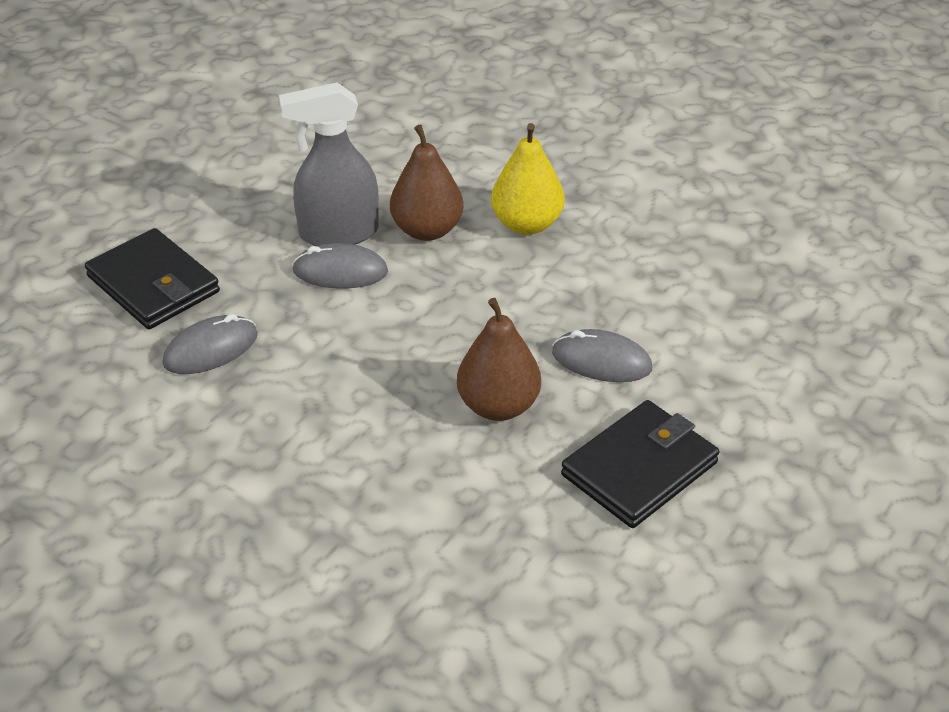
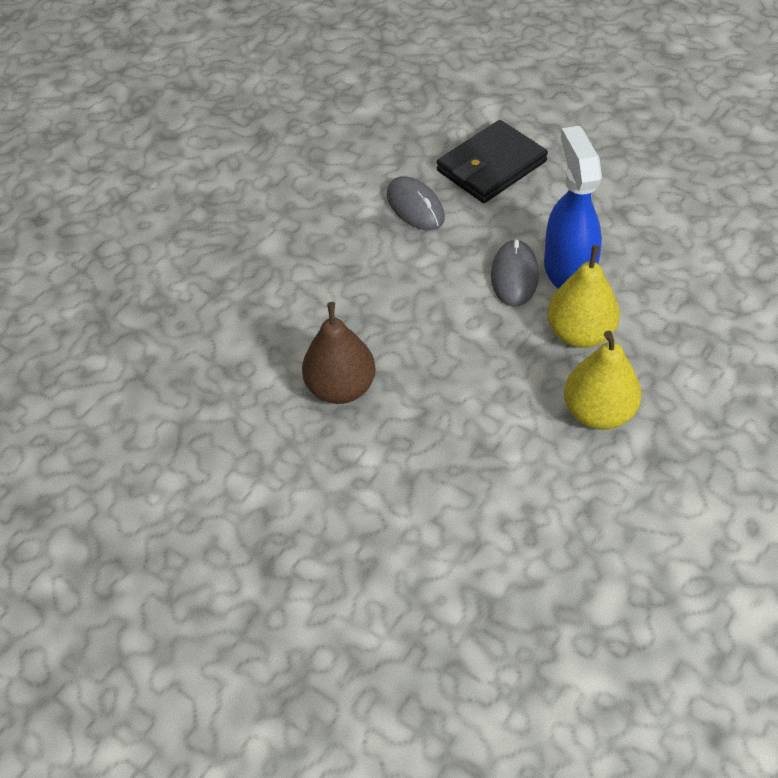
camera: 95 degrees right, 10 degrees up
grey spray bottle [279,82,379,246] -> blue spray bottle [544,126,602,289]
brown pear [390,125,463,241] -> yellow pear [547,245,620,348]
grey mouse [552,329,652,382] -> none
black wallet [561,400,719,528] -> none

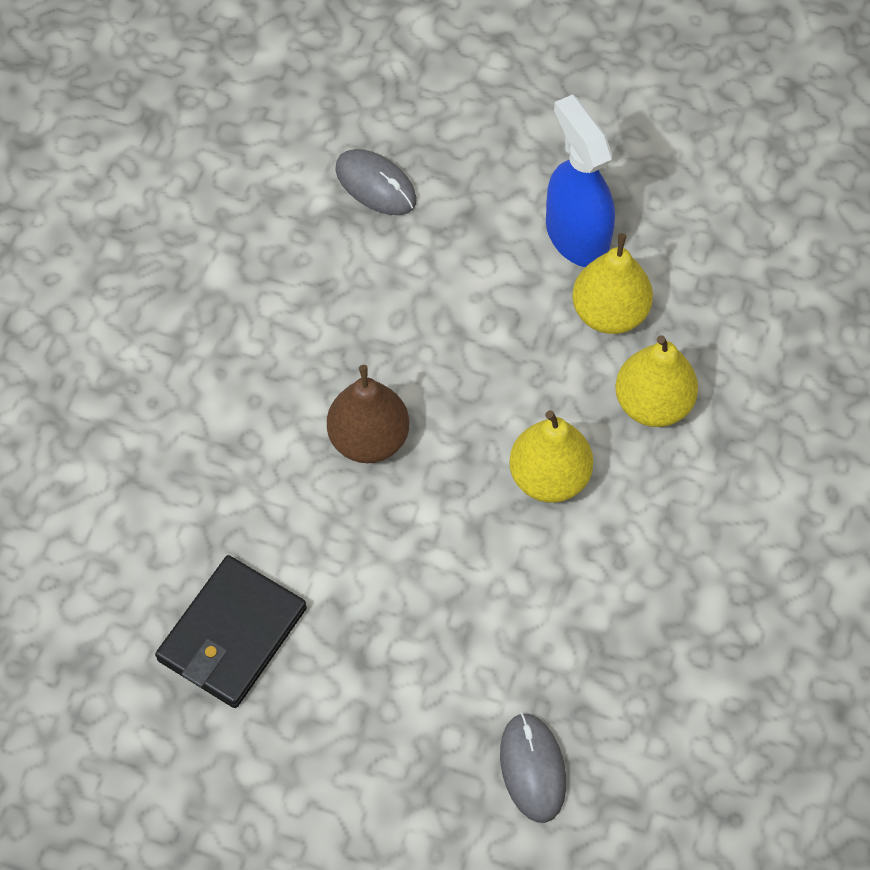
camera: 20 degrees left, 10 degrees up
black wallet [437,120,548,203] -> black wallet moved to [155,555,307,708]
grey mouse [491,239,539,307] -> grey mouse moved to [500,712,566,823]
none -> yellow pear [509,410,593,503]

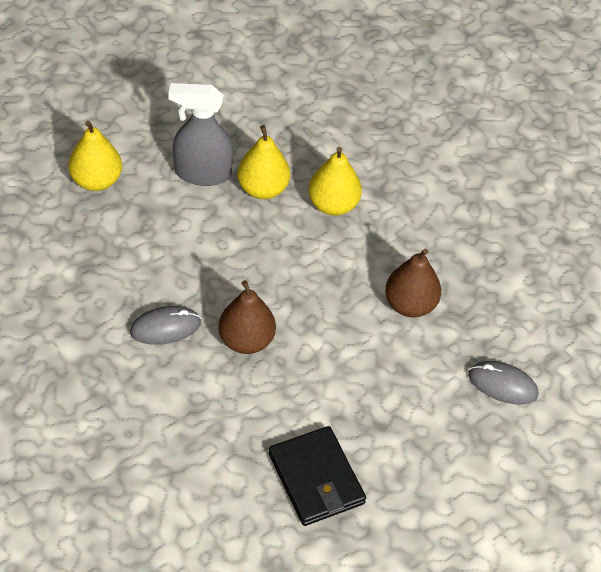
camera: 60 degrees left, 10 degrees down
grey mouse [335,149,417,215] -> grey mouse moved to [130,306,201,345]
yellow pear [509,410,593,503] -> yellow pear moved to [68,121,122,191]
blue spray bottle [546,94,615,267] -> grey spray bottle [168,83,233,186]
none -> brown pear [385,249,441,317]

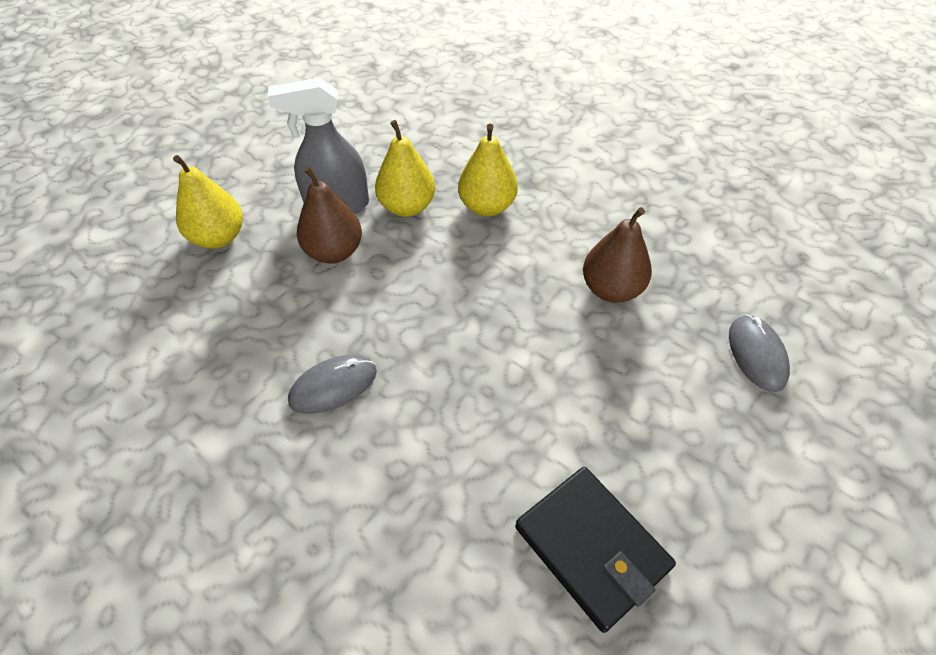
camera: 10 degrees left, 0 degrees up
brown pear [218,280,276,354] -> brown pear moved to [297,166,362,264]
grey mouse [468,361,538,405] -> grey mouse turned 75 degrees clockwise [729,314,790,392]

